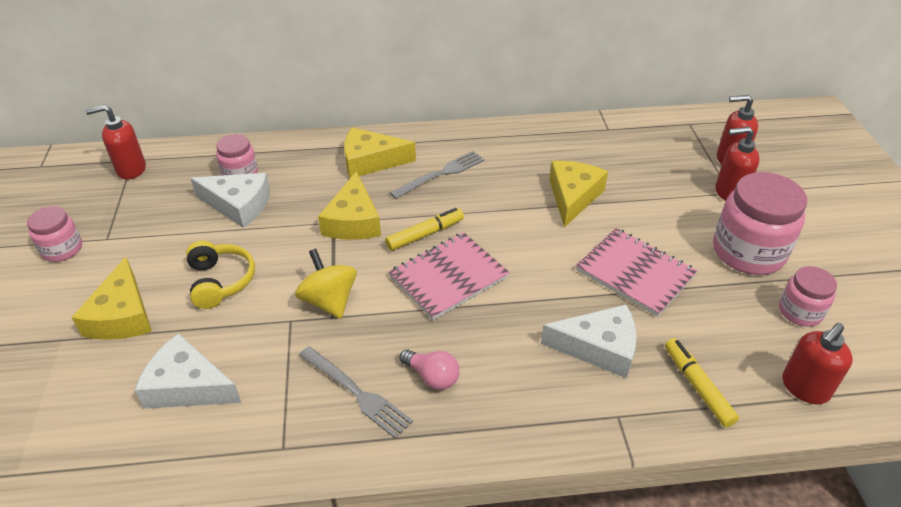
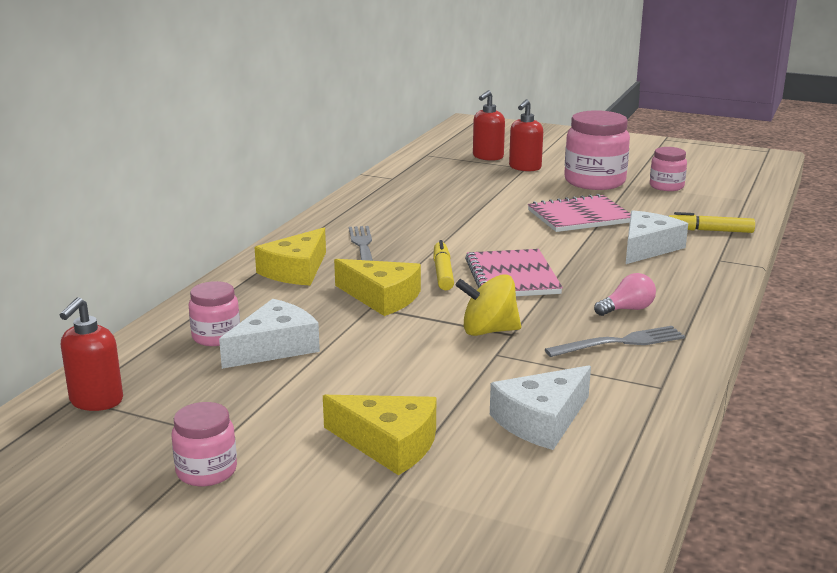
camera: 60 degrees left, 20 degrees down
yellow headphones [186,241,255,309] -> none
yellow cheese [550,161,608,228] -> none
red soap dispenser [782,323,853,404] -> none

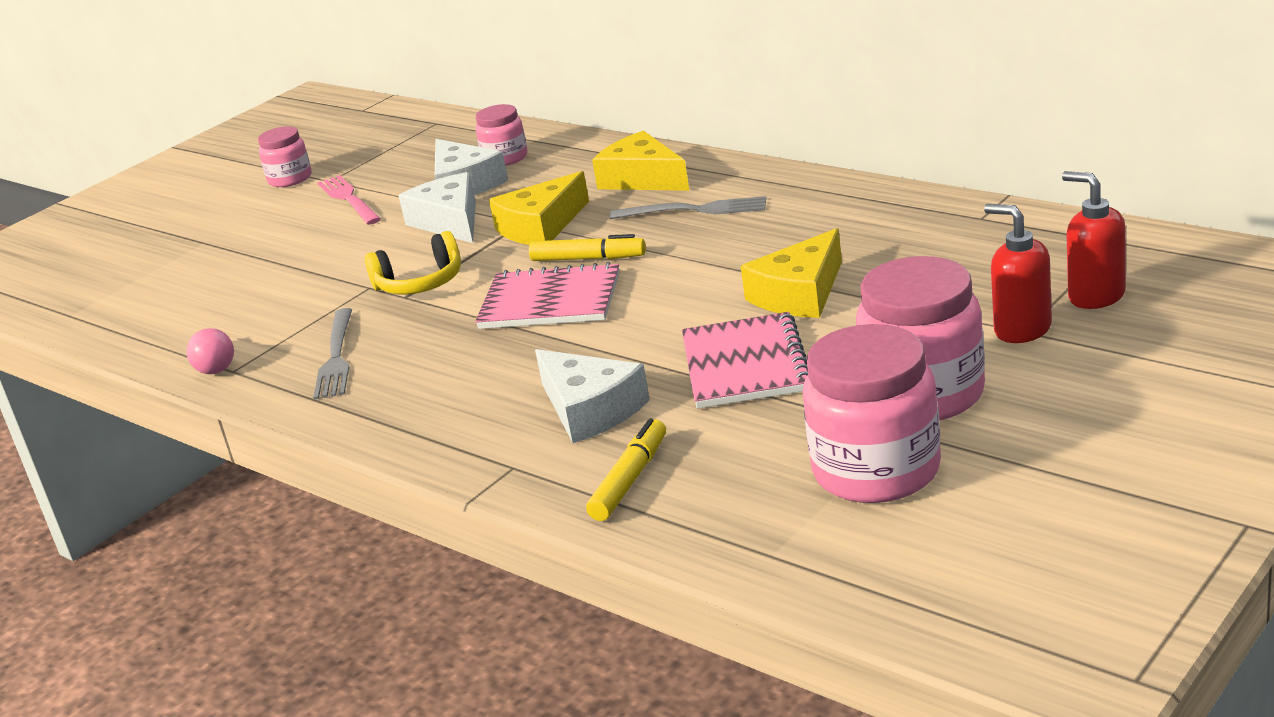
camera: 110 degrees right, 5 degrees up
red soap dispenser [60,297,123,411] -> none
yellow cheese [323,395,436,475] -> yellow cheese moved to [741,228,842,318]
yellow spinning top [456,274,521,336] -> yellow headphones [365,231,461,295]
white cheese [490,365,591,450] -> white cheese moved to [399,172,476,243]
pink light bulb [594,273,656,316] -> pink light bulb moved to [186,328,234,374]
pink jar [650,147,687,191] -> pink jar [803,324,941,503], size x1.81
none -> pink fork [317,175,381,225]

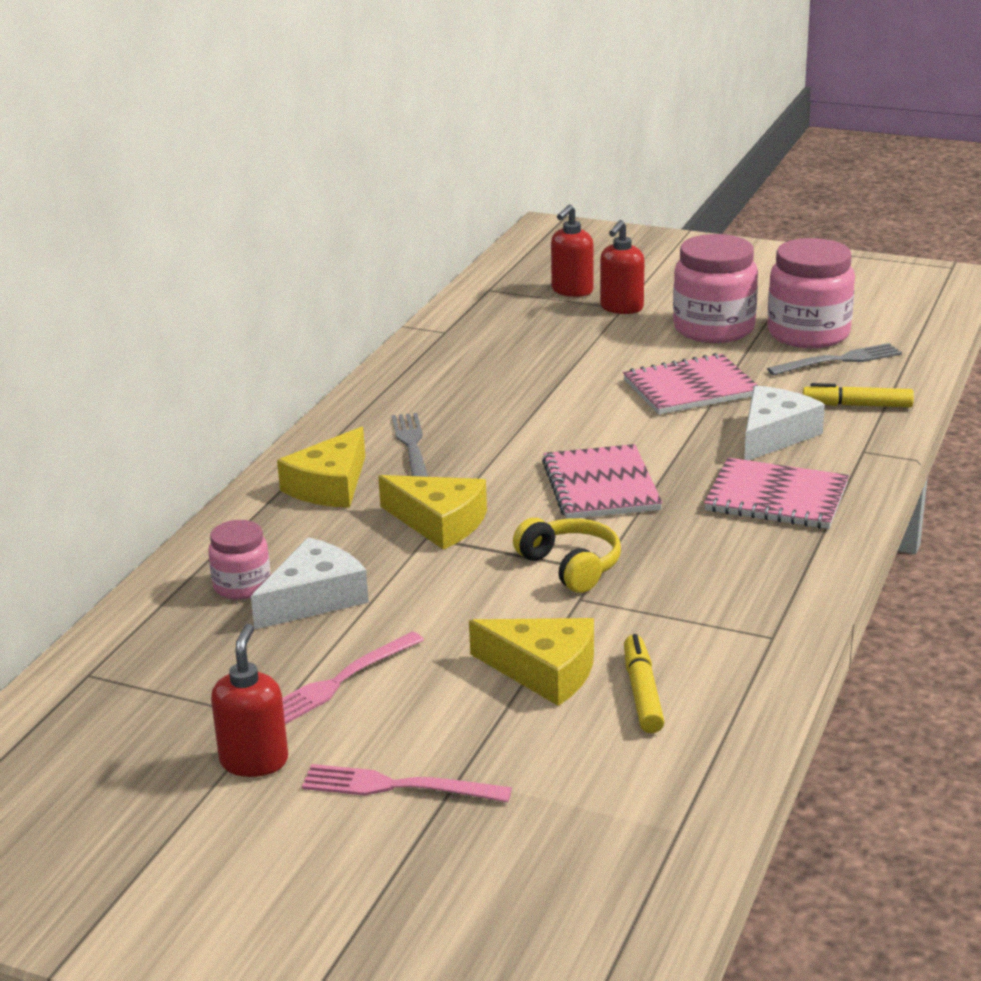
camera: 110 degrees left, 0 degrees up
pink light bulb [186,328,234,374] -> none
pink jar [258,126,311,187] -> red soap dispenser [211,624,288,777]
grey fork [313,308,352,400] -> grey fork moved to [767,343,902,375]
white cheese [399,172,476,243] -> none
yellow marker [529,234,646,261] -> yellow marker moved to [624,634,664,733]
yellow cheese [741,228,842,318] -> yellow cheese moved to [469,618,594,706]
none -> pink fork [302,764,512,802]
none -> pink notebook [704,458,849,529]

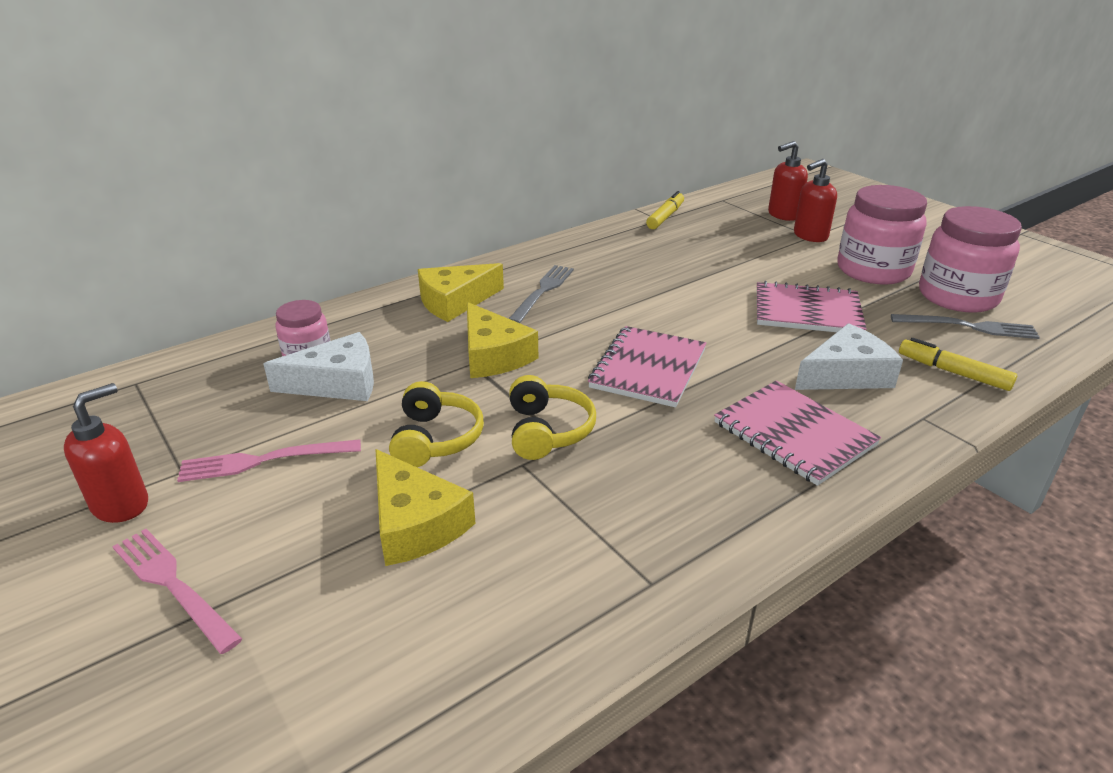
camera: 30 degrees right, 5 degrees up
yellow marker [624,634,664,733] -> yellow marker moved to [646,191,684,229]
none -> yellow headphones [389,381,484,467]

